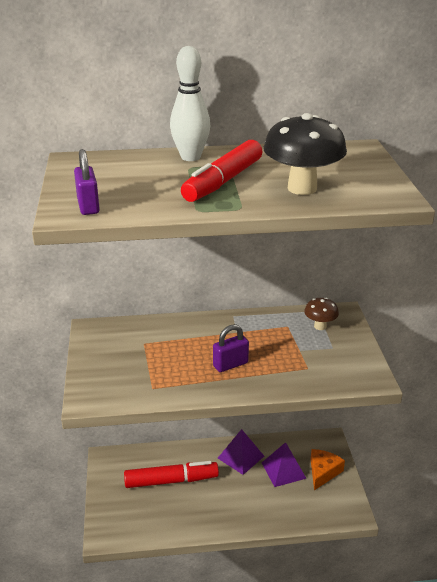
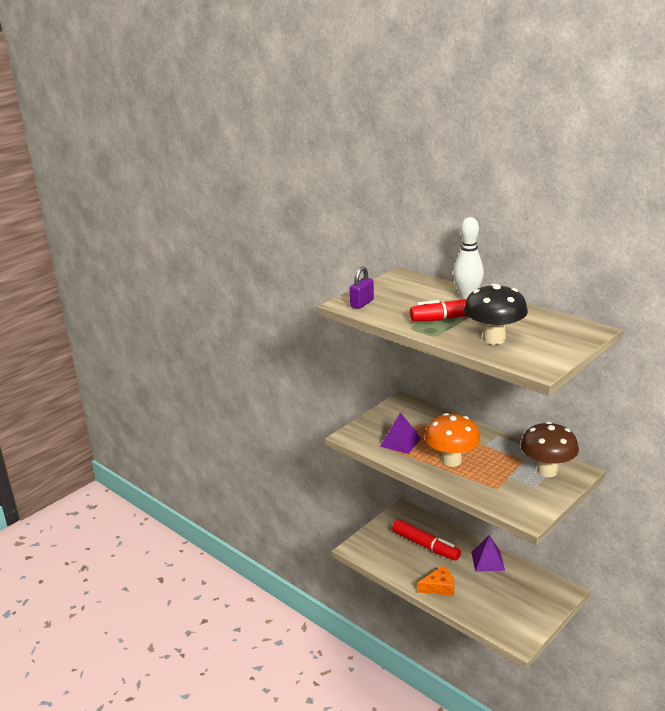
camera: 50 degrees right, 5 degrees down
purple padlock [213,324,249,372] -> orange mushroom [425,413,480,467]
purple pyramid [262,442,307,487] -> purple pyramid moved to [380,412,421,454]
brown mushroom [304,298,339,330] -> brown mushroom [520,422,579,477], size x1.89
orange cheese [311,449,345,490] -> orange cheese moved to [418,566,454,596]

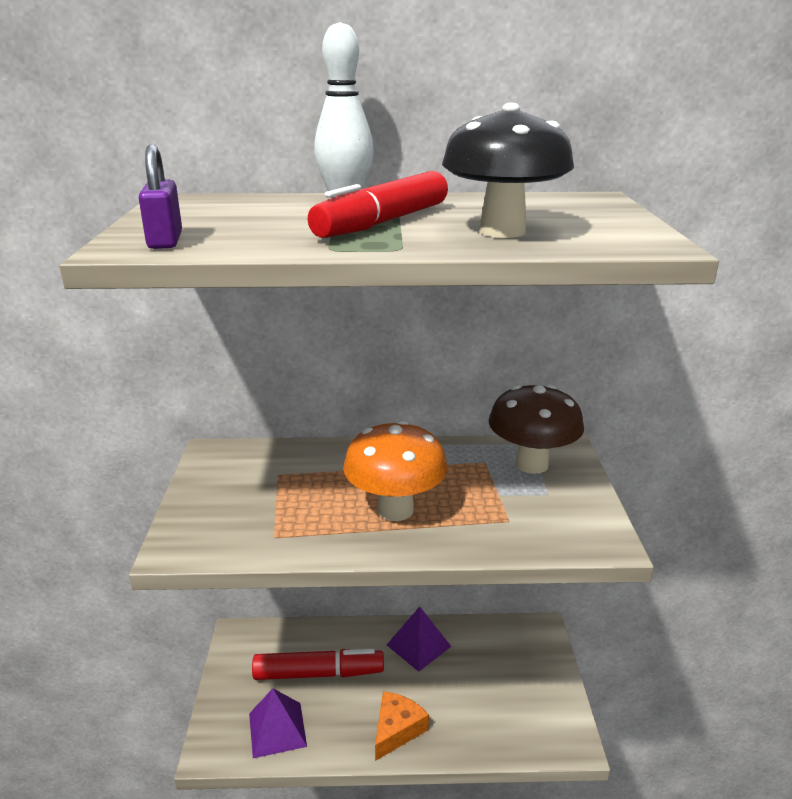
camera: 45 degrees left, 0 degrees up
purple pyramid [380,412,421,454] -> purple pyramid moved to [249,688,307,758]

